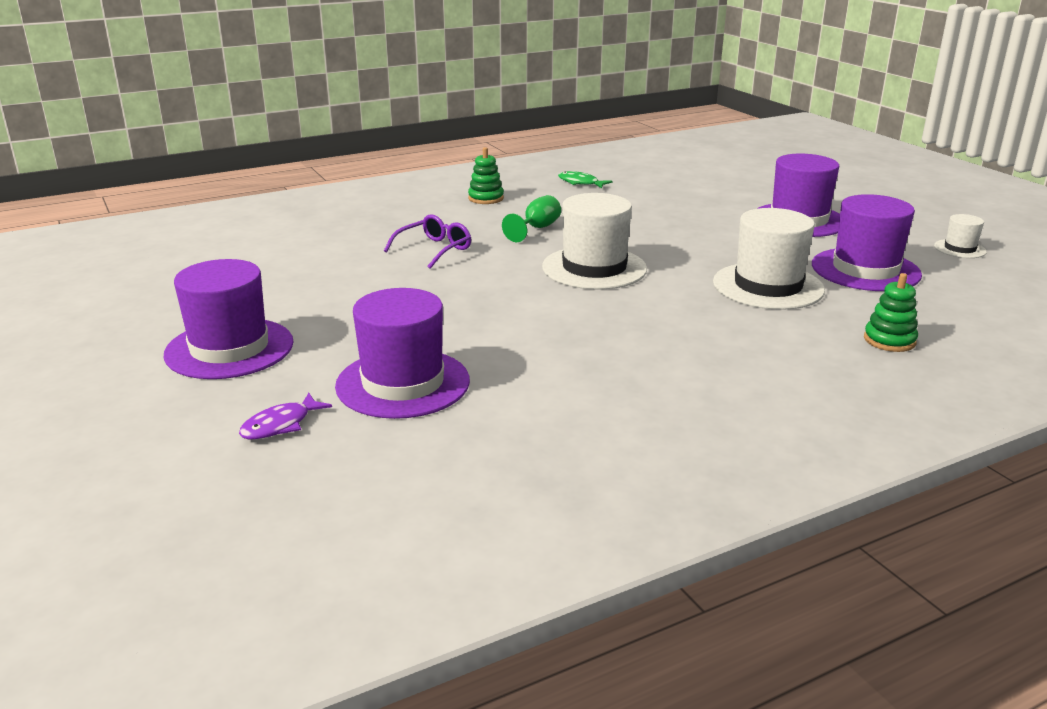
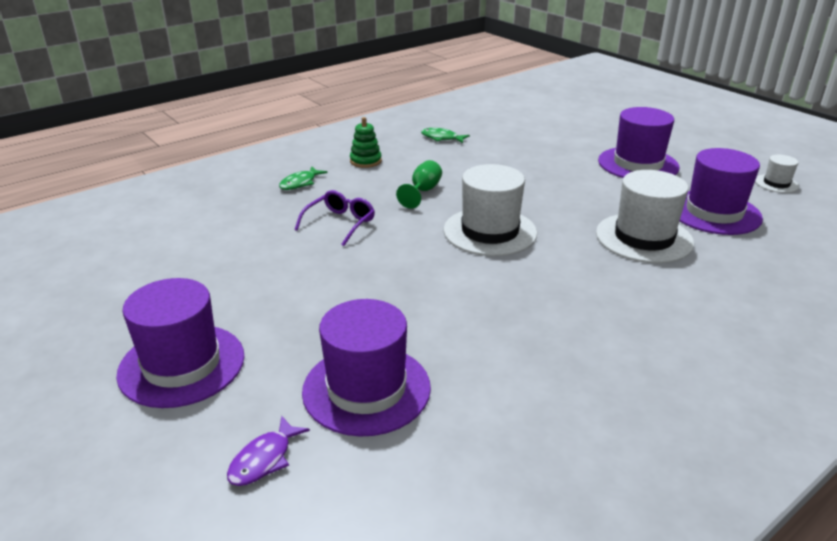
camera: 10 degrees left, 5 degrees up
green stacking toy [864,273,918,352] -> none
none -> green fish [279,166,327,190]

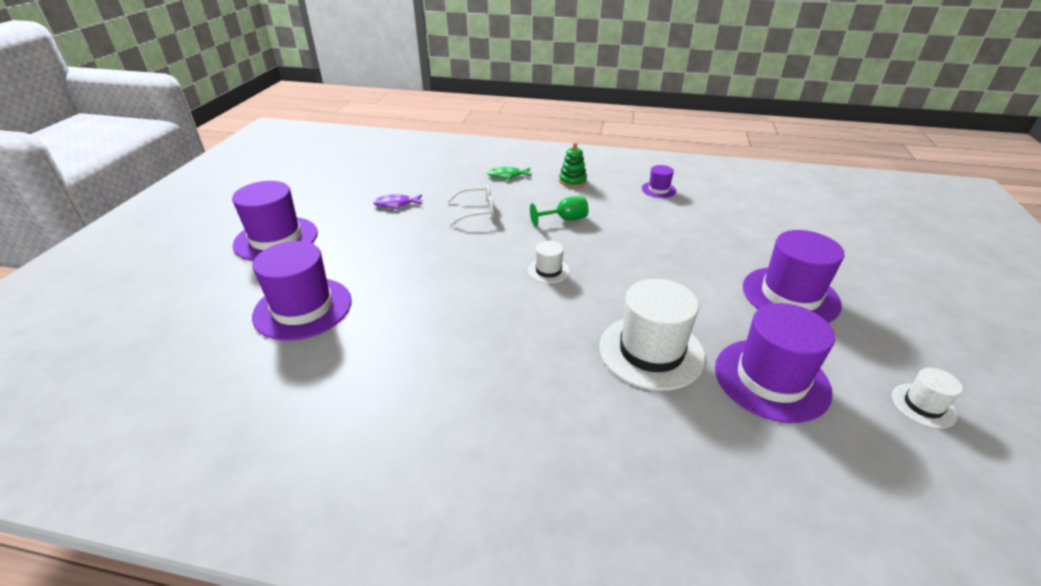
camera: 50 degrees right, 5 degrees up
purple fish [227,415,310,486] -> purple fish moved to [373,194,422,209]
purple glasses [295,190,375,246] -> white glasses [447,185,494,226]
green fish [421,128,470,143] -> purple hat [642,165,676,198]
white hat [443,164,537,256] -> white hat [528,241,570,284], size x0.49

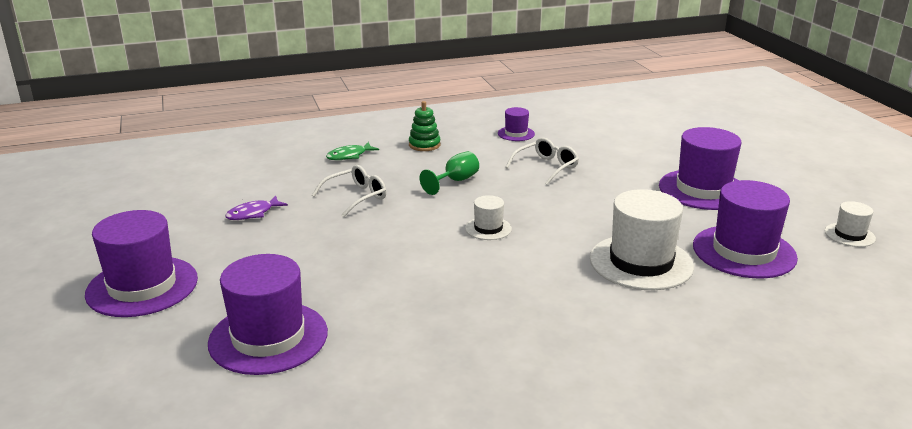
camera: 30 degrees left, 10 degrees down
none -> white glasses [505,138,579,185]

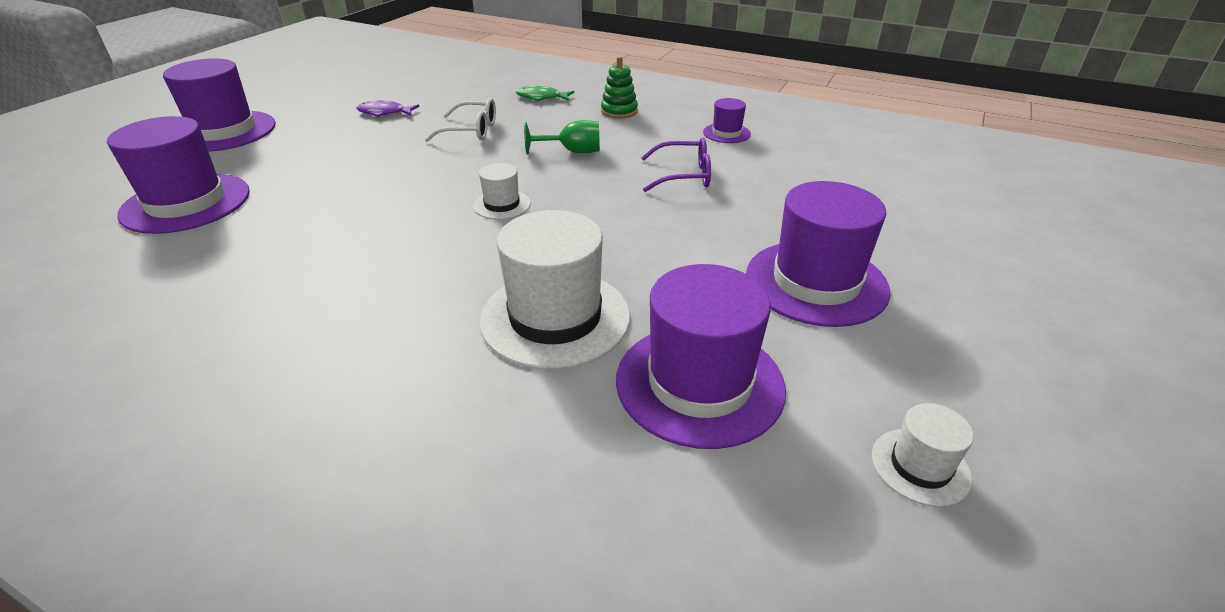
camera: 45 degrees right, 10 degrees up
white glasses [505,138,579,185] -> purple glasses [641,138,711,192]

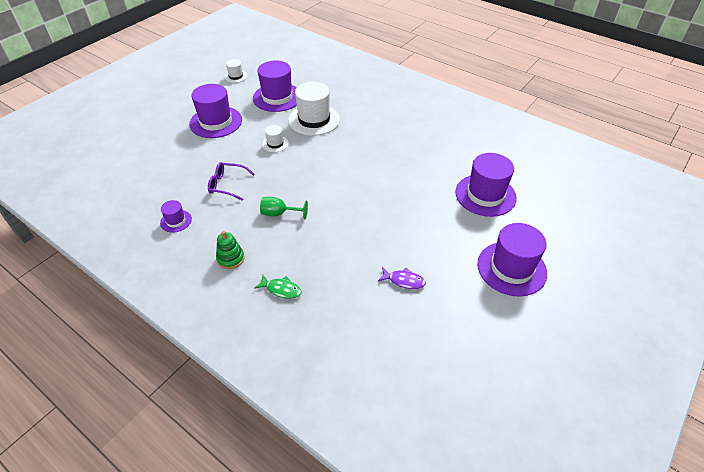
camera: 170 degrees left, 10 degrees up
white glasses [425,98,496,142] -> none
white hat [473,163,531,219] -> white hat moved to [262,125,289,152]

